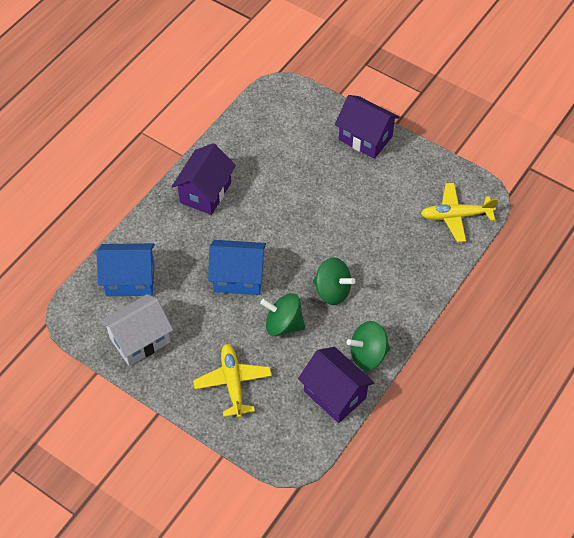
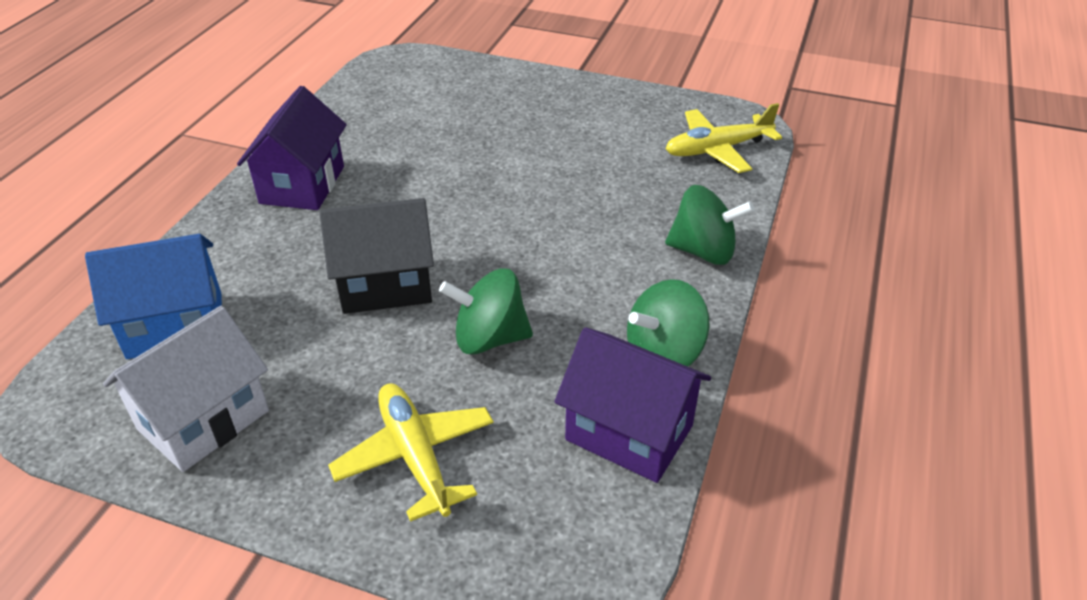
camera: 15 degrees left, 15 degrees down
blue house [208,240,266,295] -> black house [319,198,434,314]
green spinning top [313,257,355,305] -> green spinning top moved to [665,185,754,265]
purple house [335,95,400,159] -> none

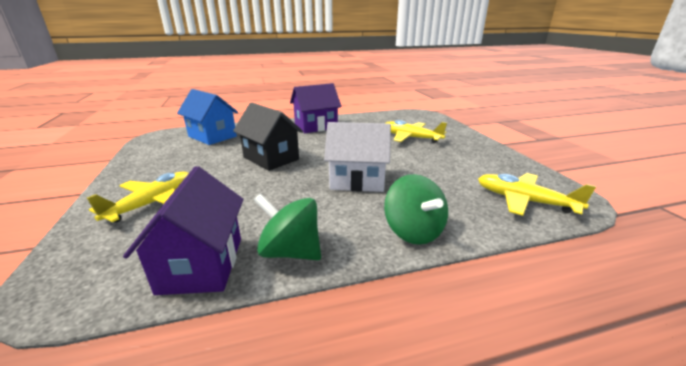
camera: 55 degrees right, 15 degrees down
white house [103,306,269,472] -> white house moved to [324,122,391,192]
green spinning top [439,268,533,355] -> none
none -> yellow plane [386,120,447,143]

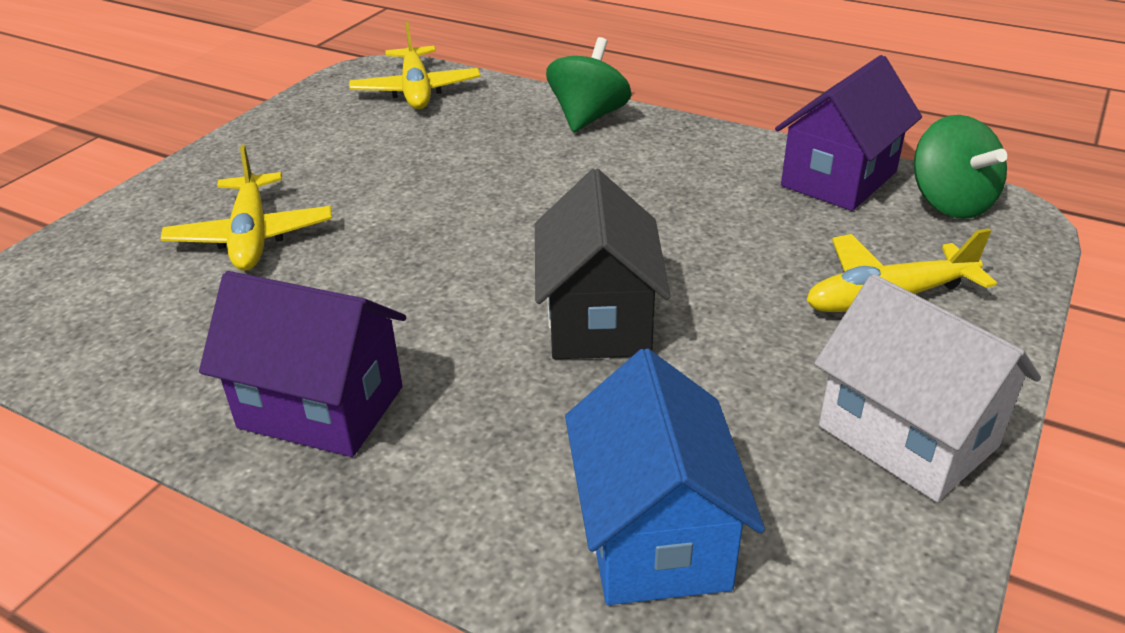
camera: 135 degrees left, 10 degrees up
green spinning top [254,194,321,260] -> green spinning top moved to [914,115,1007,219]
white house [324,122,391,192] -> white house moved to [814,274,1041,502]

